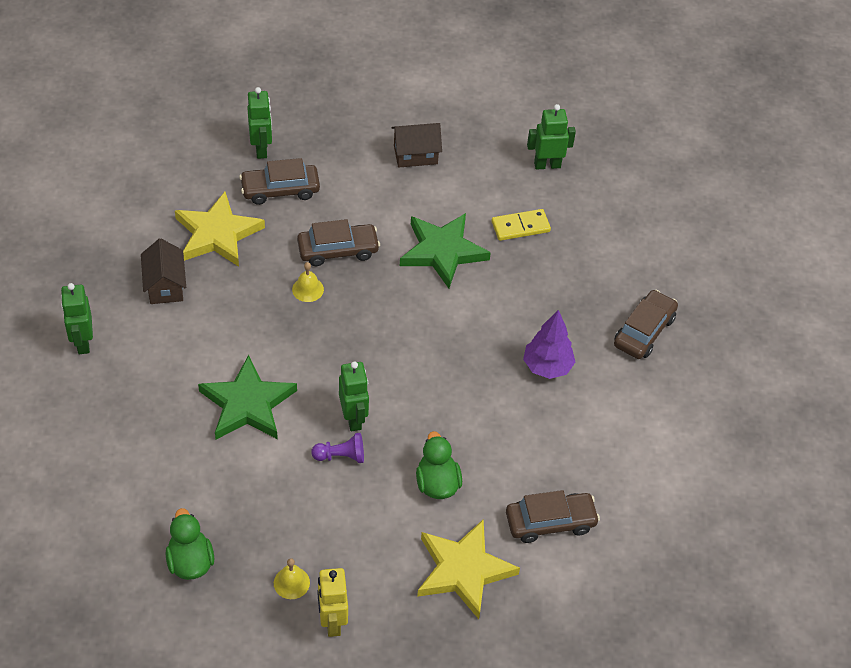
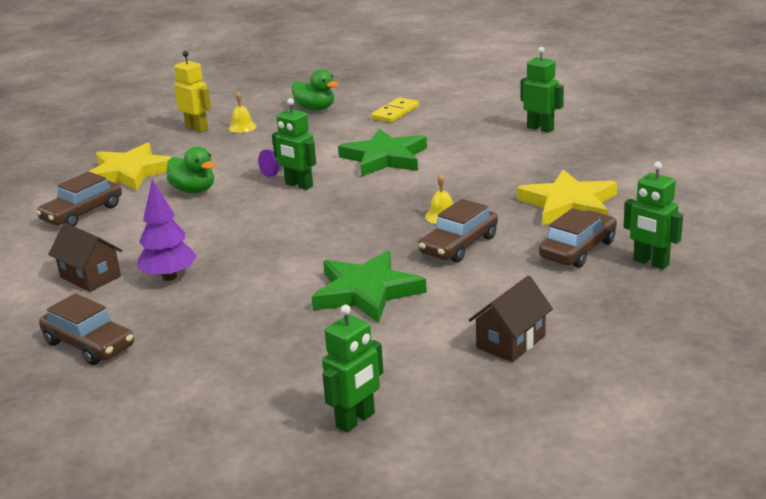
camera: 145 degrees right, 25 degrees down
brown house [141,238,186,304] -> brown house moved to [48,223,122,292]
yellow domino [492,209,551,241] -> yellow domino moved to [371,97,419,123]
brown car [614,290,678,359] -> brown car turned 45 degrees counterclockwise [39,293,134,365]

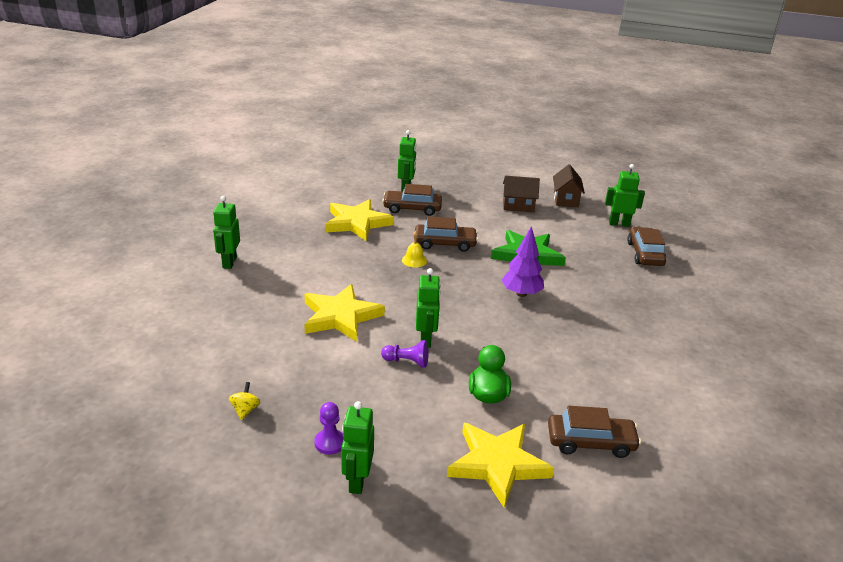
camera: 130 degrees left, 5 degrees up
brown car [39,293,134,365] -> brown car moved to [627,227,667,266]
brown house [48,223,122,292] -> brown house moved to [553,164,585,207]
purple tree [137,179,197,281] -> purple tree moved to [502,226,544,297]
yellow robot [174,51,211,132] -> green robot [341,401,374,494]
yellow bell [228,91,257,133] -> purple pawn [314,402,343,454]
green duck [292,69,339,110] -> yellow spinning top [229,382,261,420]
green star [338,129,427,177] -> yellow star [304,284,385,342]
yellow domino [371,97,419,123] -> none

